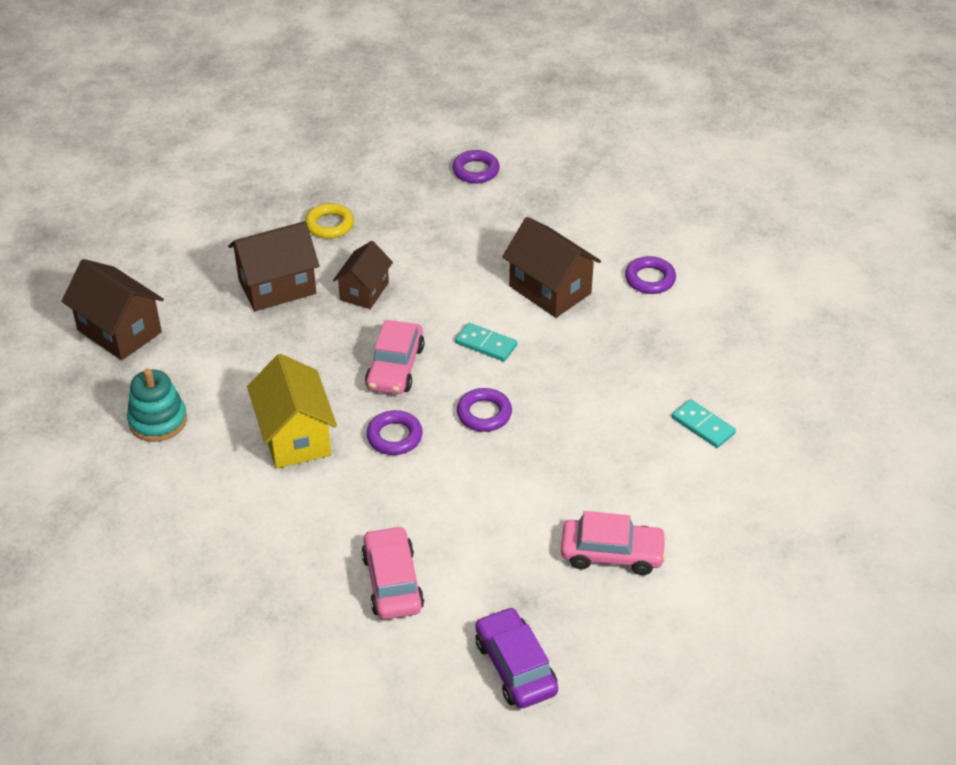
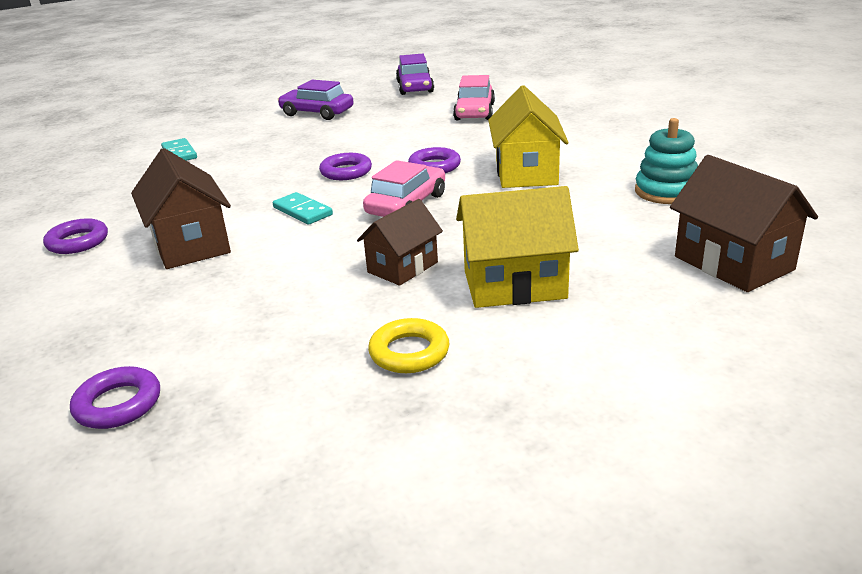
camera: 160 degrees left, 15 degrees down
brown house [228,221,319,311] -> yellow house [456,186,579,308]
pink car [561,511,667,575] -> purple car [278,80,354,120]

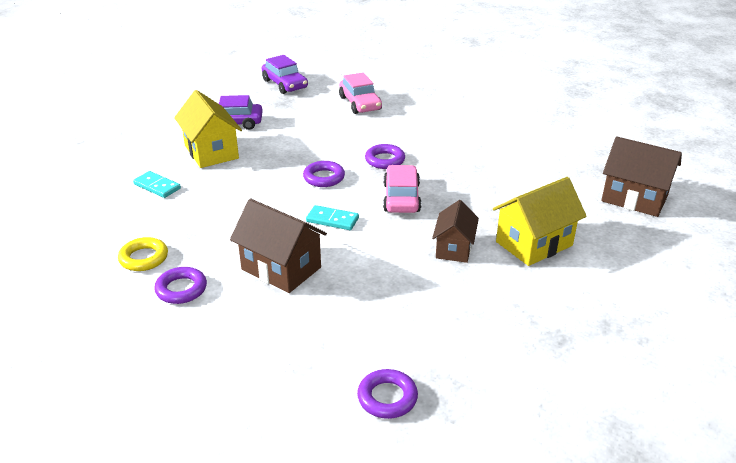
camera: 30 degrees left, 5 degrees up
yellow ring [368,318,449,373] -> yellow ring moved to [118,237,168,271]
yellow house [488,85,569,188] -> yellow house moved to [174,90,242,168]
turquoise stacking toy [635,118,698,204] -> none

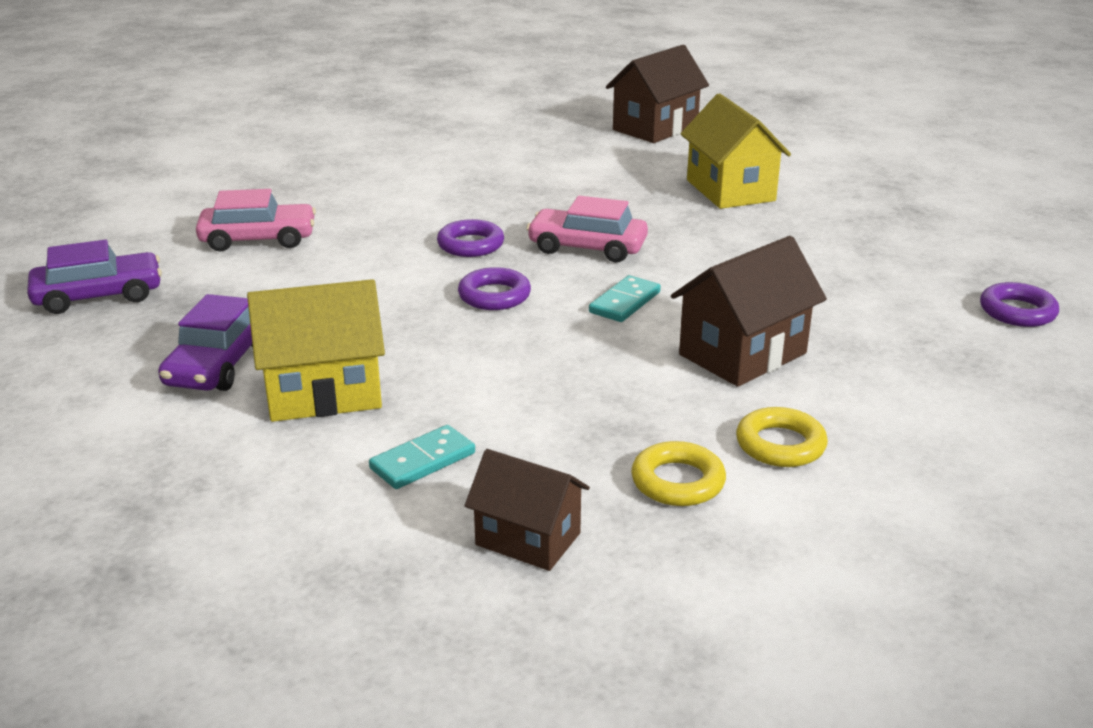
camera: 75 degrees left, 5 degrees down
purple ring [154,267,207,304] -> yellow ring [736,407,828,467]
brown house [432,200,479,263] -> brown house moved to [465,449,590,571]

